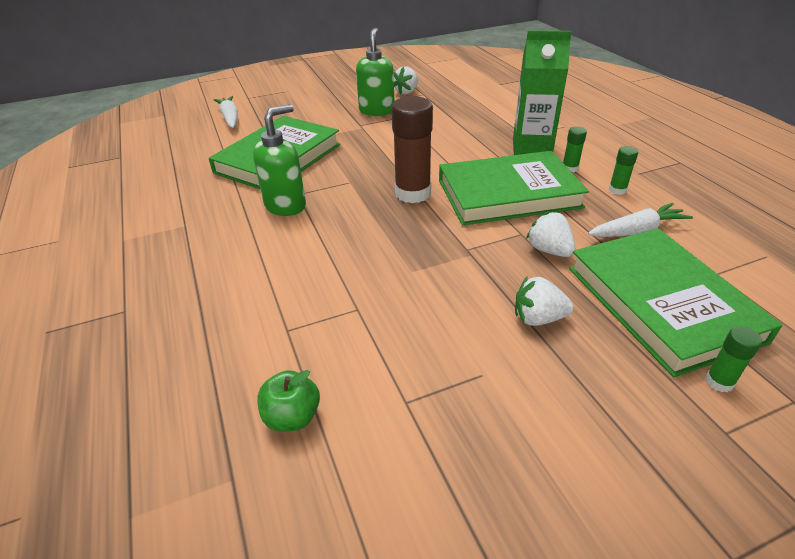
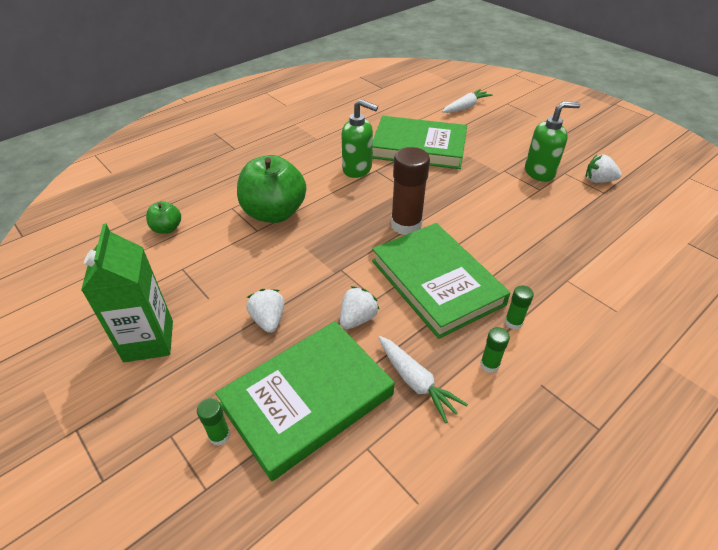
camera: 70 degrees right, 5 degrees up
green carton [513,30,572,155] -> green carton moved to [81,224,173,362]
none -> green apple [237,155,306,223]

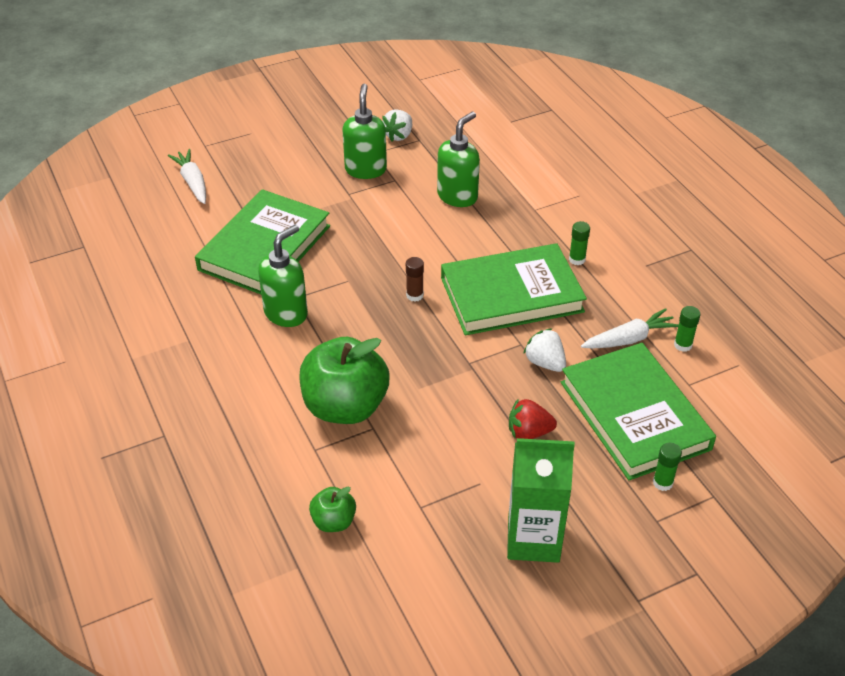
camera: 75 degrees left, 0 degrees up
white strawberry [246,289,284,333] -> red strawberry [509,398,557,439]
brown glue stick [391,147,430,235] -> brown glue stick [406,257,424,302], size x0.47
green glue stick [480,327,510,373] -> green glue stick moved to [674,306,700,352]
none -> green soap dispenser [437,112,480,207]

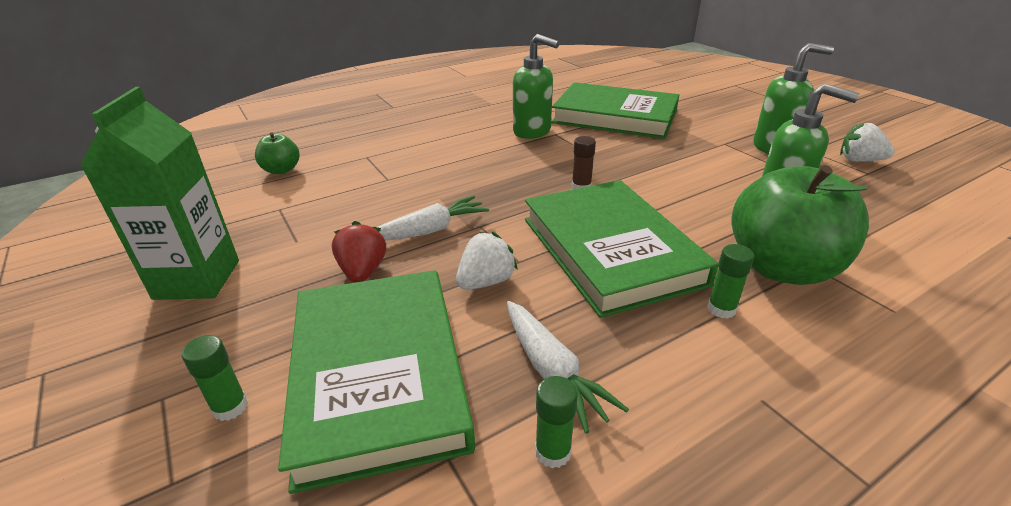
camera: 85 degrees right, 10 degrees down
white carrot [168,149,206,204] -> white carrot moved to [377,195,489,241]
green apple [299,337,390,424] -> green apple moved to [731,165,869,285]
green book [561,343,716,480] -> green book turned 75 degrees counterclockwise [278,270,475,494]

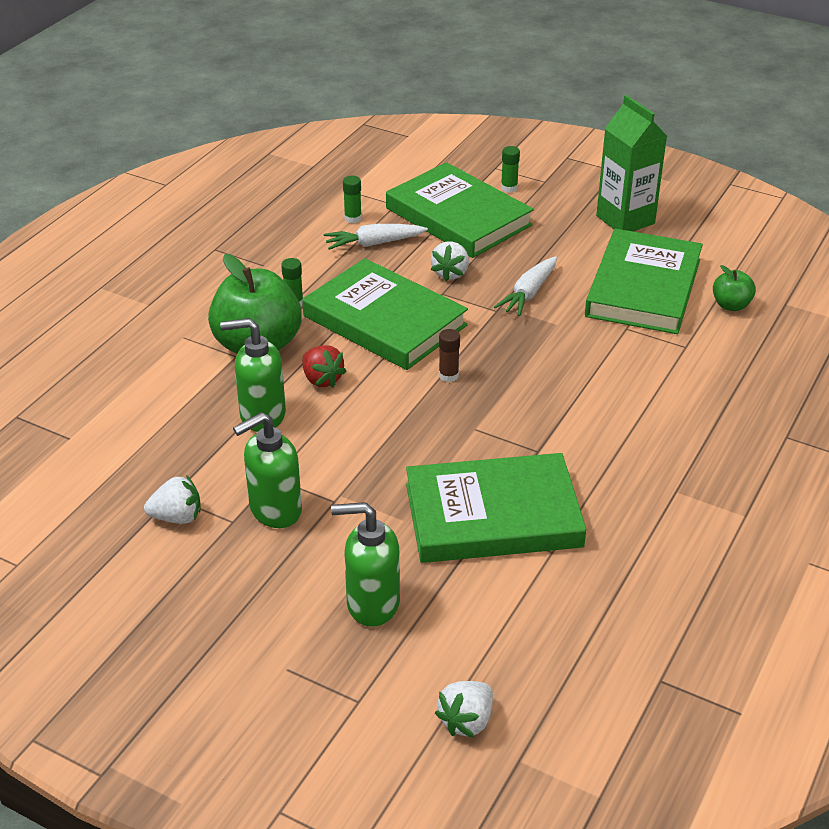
camera: 150 degrees right, 5 degrees up
red strawberry [332,221,386,283] -> red strawberry moved to [302,345,346,388]
white carrot [507,301,629,433] -> white carrot turned 45 degrees counterclockwise [324,224,428,250]
green soap dispenser [513,34,559,139] -> green soap dispenser moved to [331,502,400,627]
none -> white strawberry [435,681,493,738]
none -> green book [585,229,703,334]

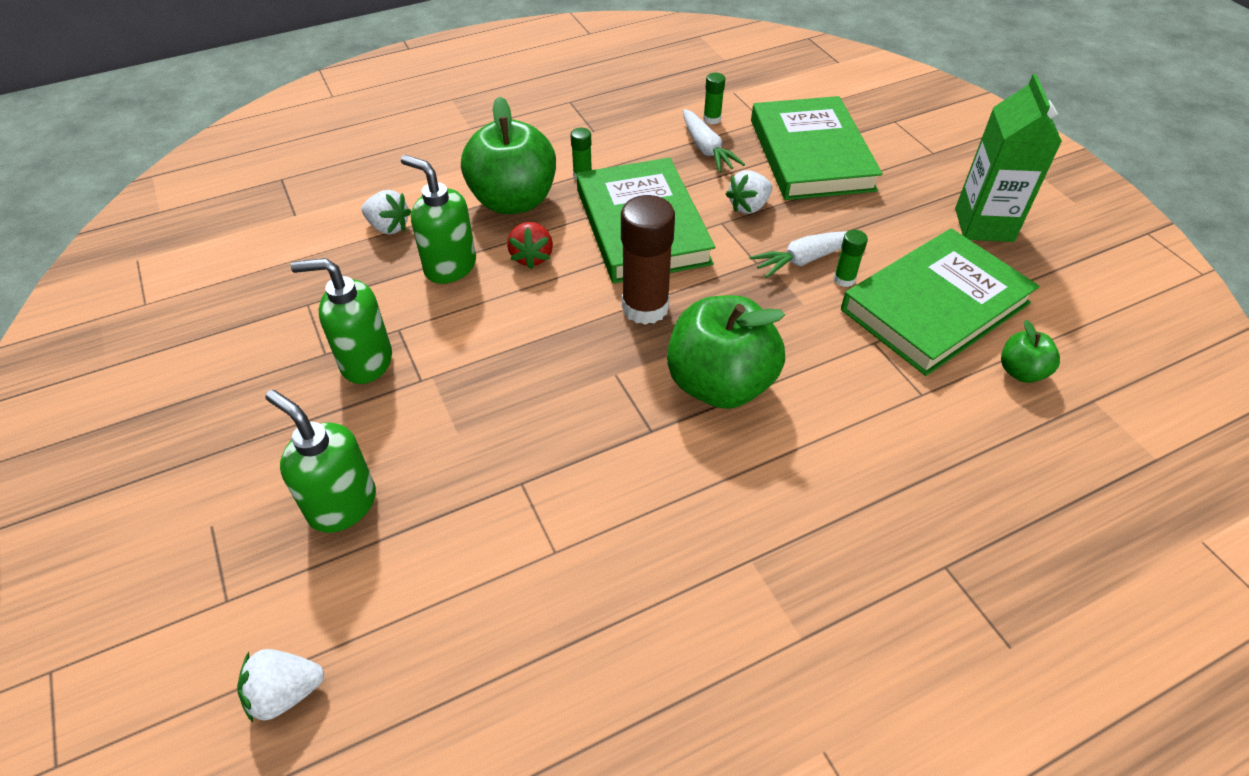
camera: 35 degrees right, 10 degrees up
white strawberry [144,475,201,524] -> white strawberry moved to [362,190,411,235]
white carrot [324,224,428,250] -> white carrot turned 135 degrees counterclockwise [683,109,745,173]
green book [406,453,586,563] -> none
brown glue stick [439,329,460,382] -> brown glue stick [621,195,675,325], size x2.12
green glue stick [501,146,520,193] -> green glue stick moved to [834,230,868,287]
none -> green apple [667,295,785,409]

